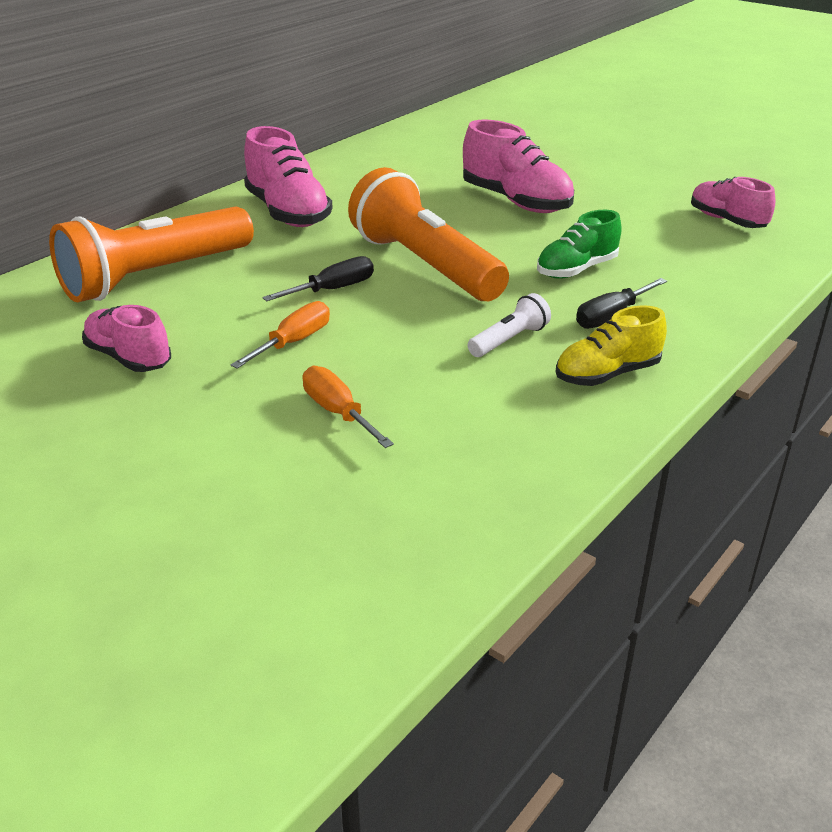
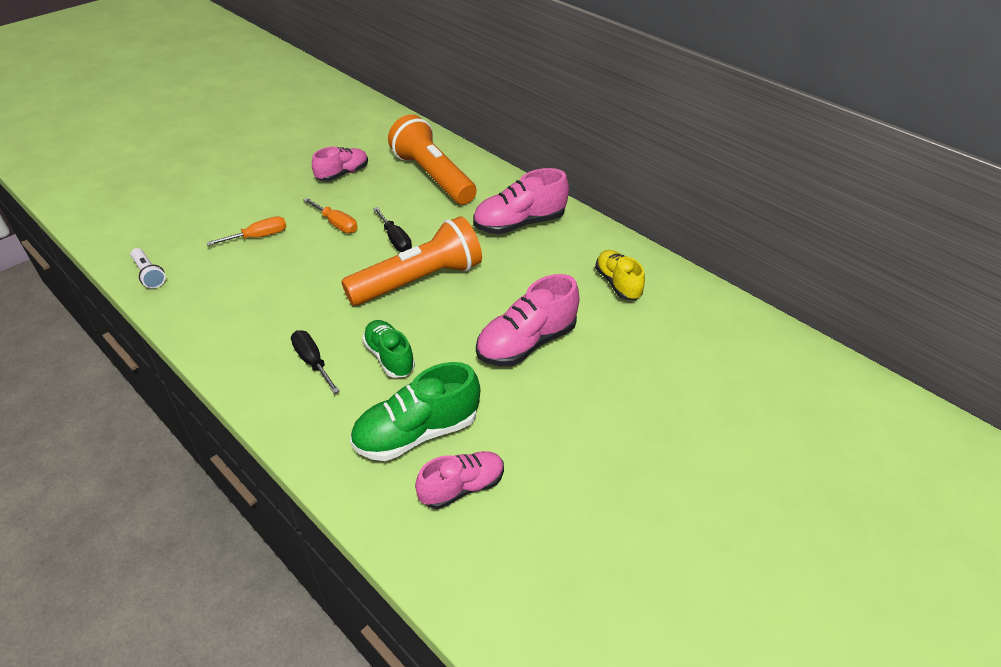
camera: 95 degrees right, 10 degrees up
white flashlight [468,293,551,357] -> white flashlight moved to [130,248,166,289]
yellow shoe [555,305,667,386] -> yellow shoe moved to [595,250,645,300]
none -> green shoe [350,362,480,461]

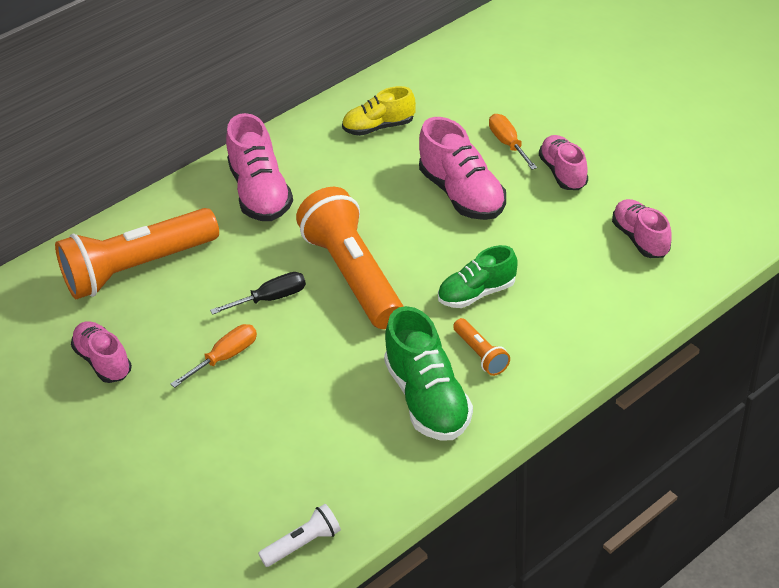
camera: 80 degrees left, 0 degrees up
orange screwdriver [206,216,287,246] -> orange screwdriver moved to [489,114,537,170]
black screwdriver [291,330,340,394] -> orange flashlight [453,318,510,376]
green shoe [350,362,480,461] -> green shoe moved to [384,306,473,440]
none -> pink shoe [539,135,588,190]

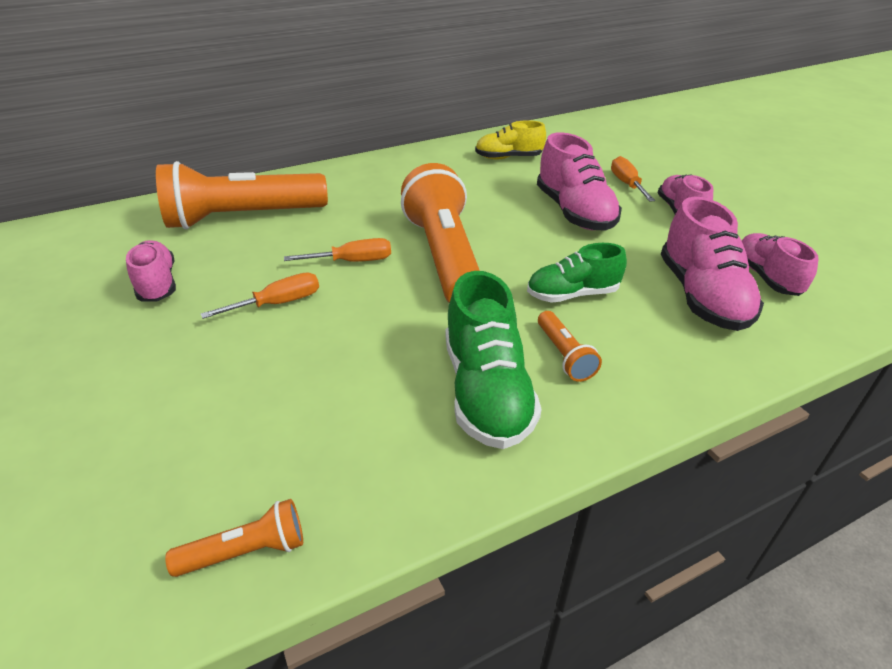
camera: 10 degrees right, 5 degrees down
black screwdriver [210,272,306,315] -> orange screwdriver [284,238,391,262]
pink shoe [226,113,293,221] -> pink shoe moved to [661,196,764,331]
white flashlight [258,504,341,567] -> orange flashlight [165,499,303,577]

